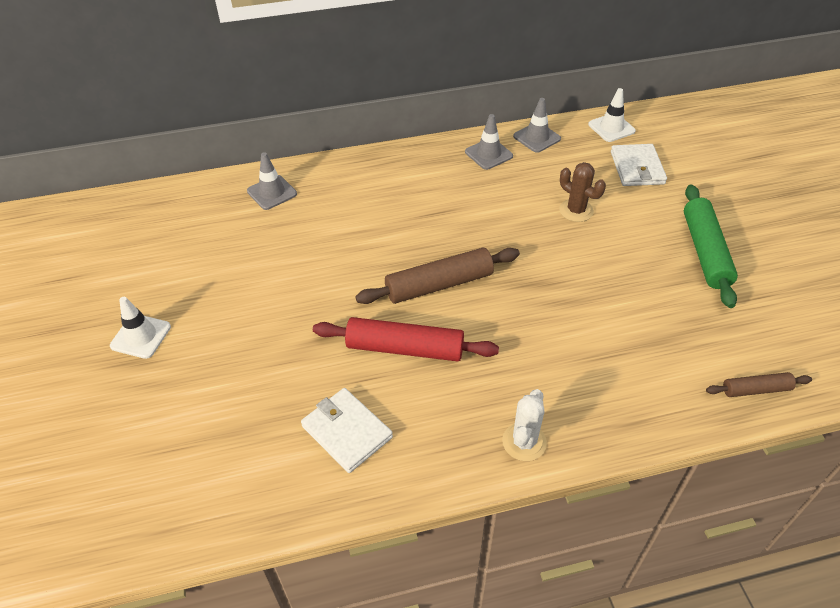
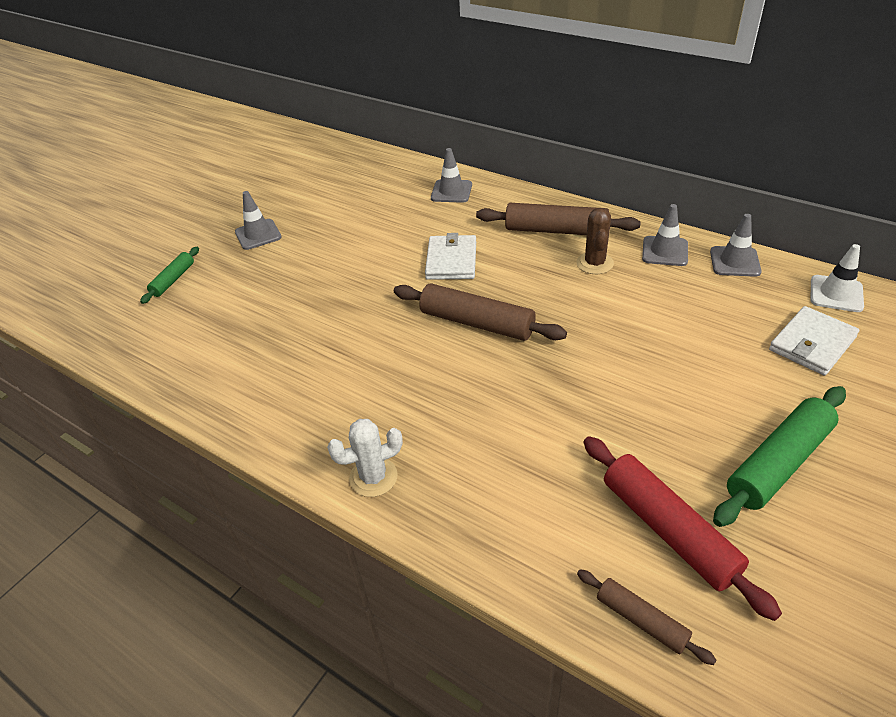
camera: 50 degrees right, 5 degrees down
white traffic cone [110,297,171,359] -> grey traffic cone [235,191,281,250]
white wallet [301,388,393,473] -> white wallet moved to [425,233,476,280]
red rolling pin [313,317,499,361] -> red rolling pin moved to [583,436,782,621]
brown cactus [559,162,606,222] -> brown cactus moved to [576,208,614,274]
none -> green rolling pin [140,247,199,304]
none -> brown rolling pin [476,203,641,235]

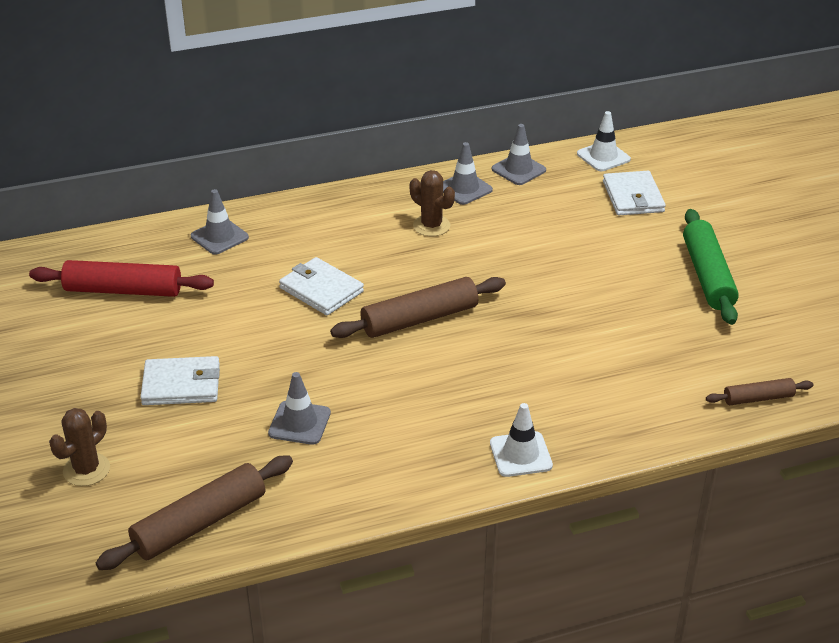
camera: 55 degrees left, 5 degrees down
green rolling pin [140,247,199,304] -> brown cactus [49,408,110,486]
grey traffic cone [235,191,281,250] -> grey traffic cone moved to [268,372,331,445]
white cactus [327,419,403,497] -> white traffic cone [490,403,553,477]
brown rolling pin [476,203,641,235] -> brown rolling pin moved to [96,456,293,570]
red rolling pin [583,436,782,621] -> red rolling pin moved to [29,260,214,297]
none -> white wallet [140,356,220,405]

